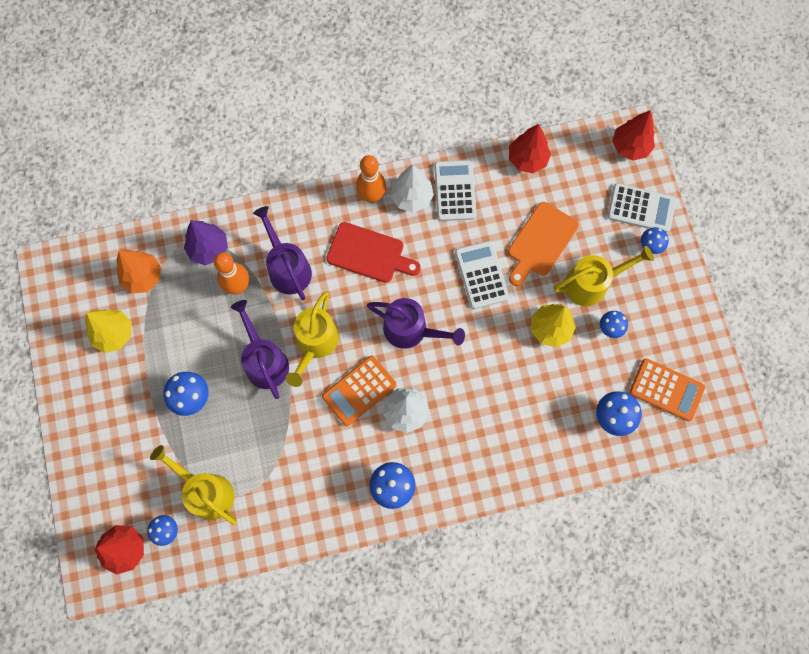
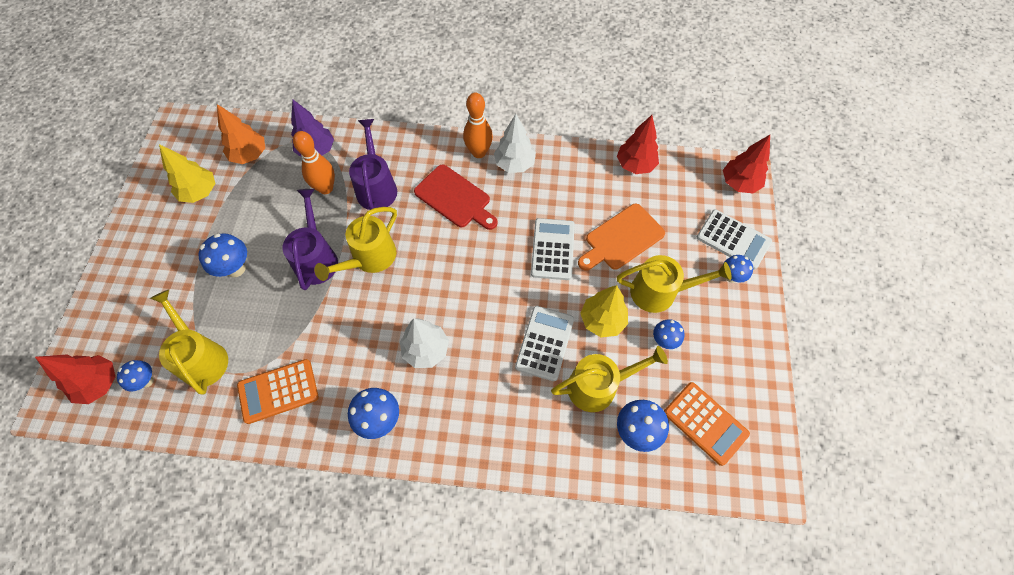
camera: 20 degrees right, 10 degrees down
orange calculator [322,356,396,426] -> orange calculator moved to [237,359,319,424]
purple watering can [367,298,465,349] -> none
white calculator [434,160,477,221] -> white calculator moved to [515,306,574,381]
none -> yellow watering can [551,346,668,412]

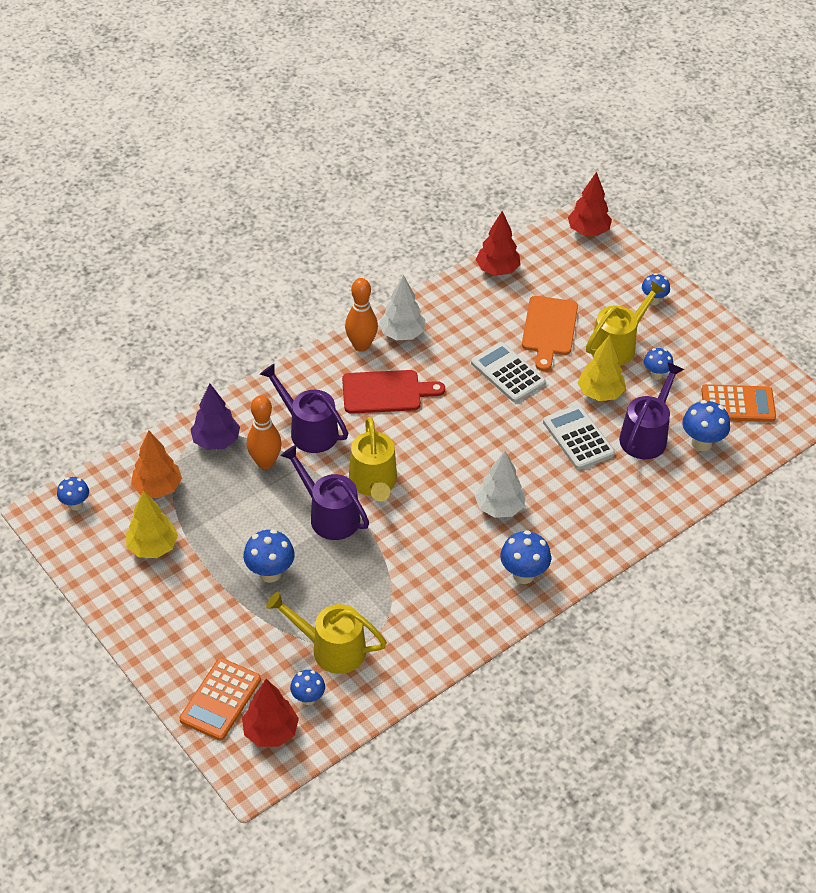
camera: 45 degrees left, 15 degrees down
orange calculator [237,359,319,424] -> orange calculator moved to [179,658,261,741]
yellow watering can [551,346,668,412] -> purple watering can [619,362,684,459]
white calculator [697,209,772,270] -> none
none -> blue mushroom [57,477,89,510]

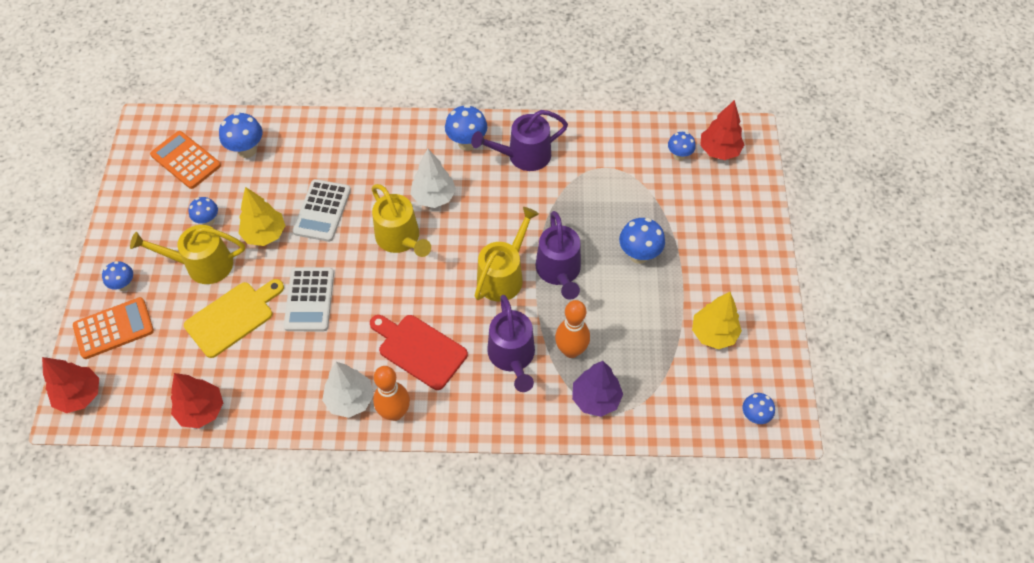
camera: 140 degrees left, 10 degrees up
orange tree [131,431,182,498] -> none
orange calculator [179,658,261,741] -> orange calculator moved to [73,297,154,359]
yellow watering can [266,592,387,674] -> yellow watering can moved to [372,184,431,257]
orange cutting board [522,296,578,371] -> yellow cutting board [184,279,284,358]
purple watering can [619,362,684,459] -> purple watering can moved to [471,110,568,171]

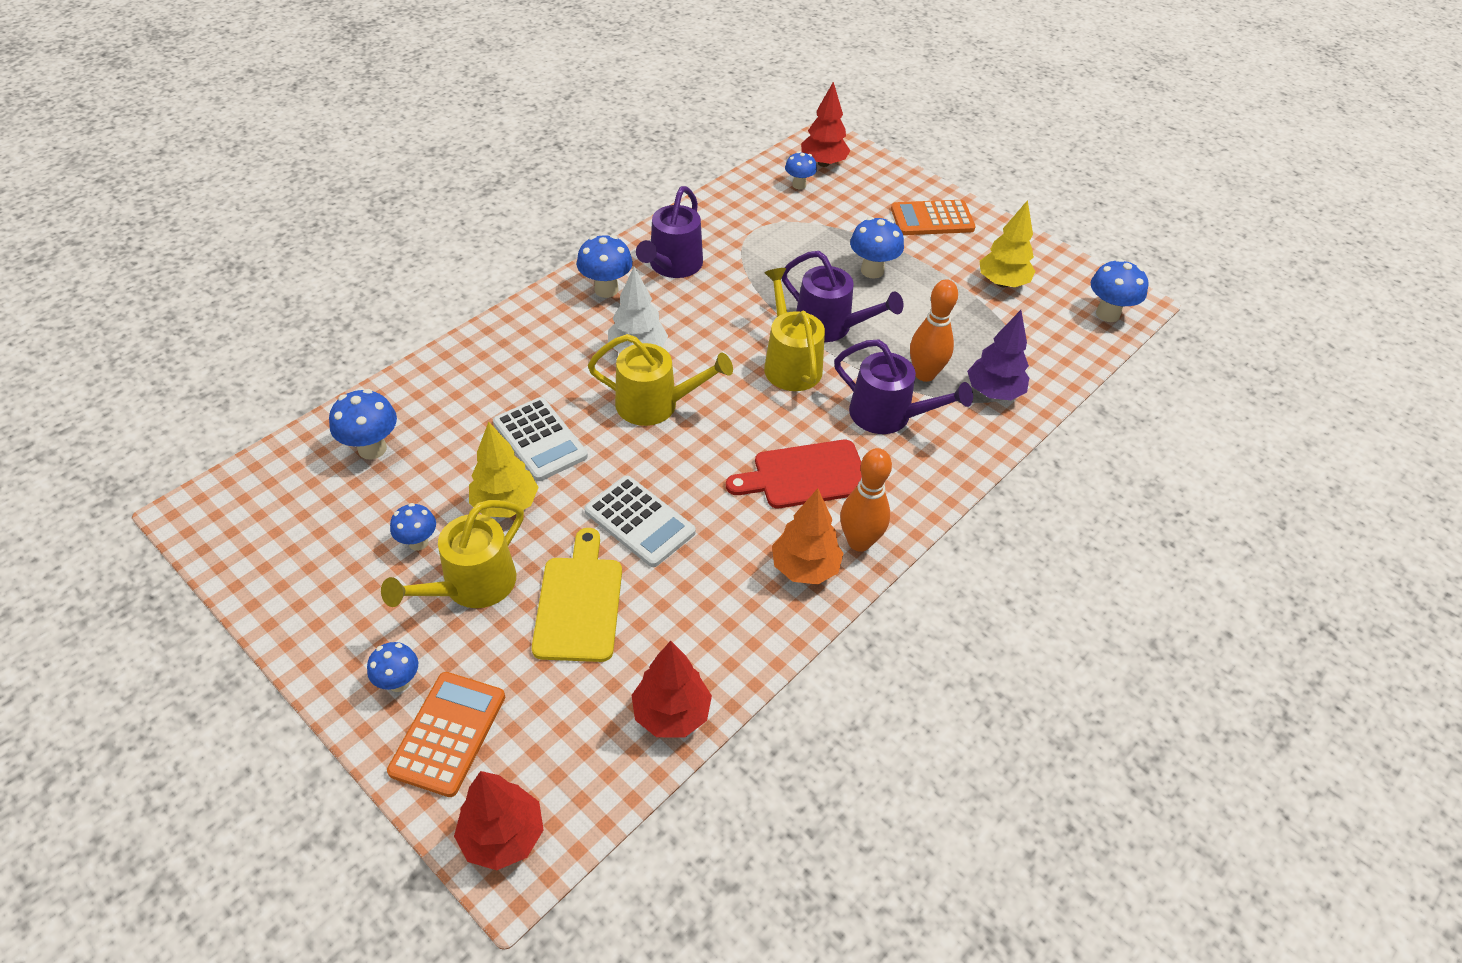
camera: 50 degrees left, 10 degrees down
orange calculator [150,131,221,189] -> orange calculator moved to [891,200,976,235]
white tree [322,362,374,418] -> orange tree [772,488,844,584]
blue mushroom [742,393,775,424] -> blue mushroom [1091,259,1148,322], size x1.54

